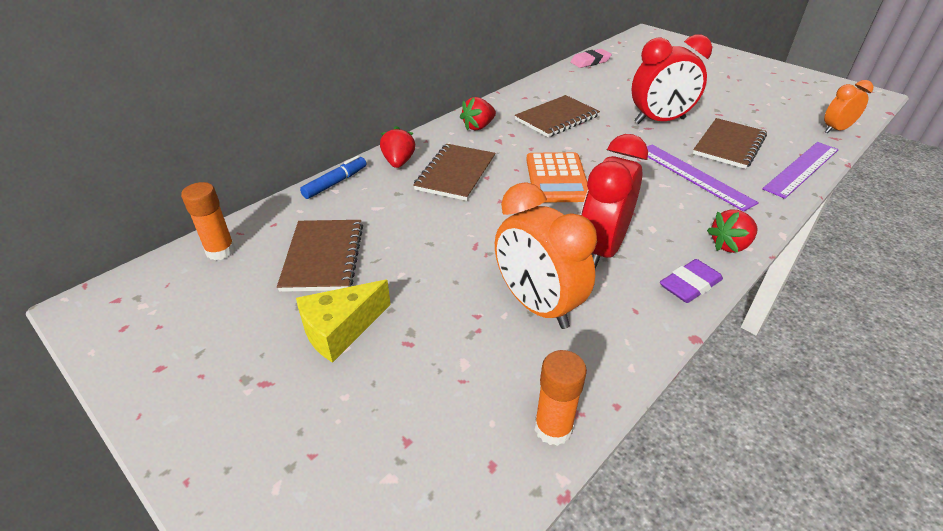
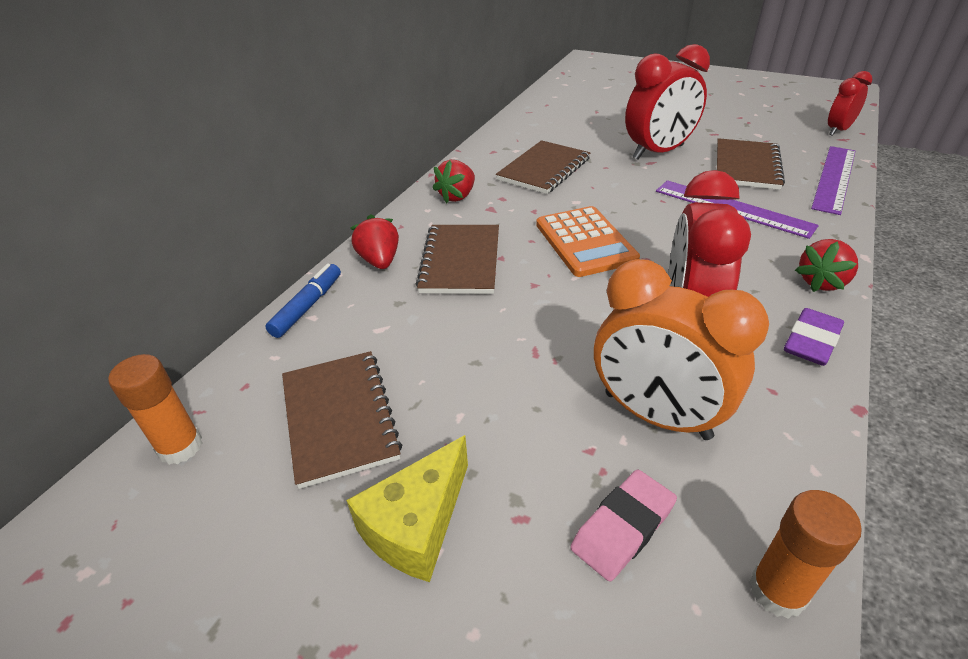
camera: 15 degrees left, 0 degrees up
pink eraser [570,49,612,68] -> pink eraser moved to [570,469,677,582]
orange clock [824,80,873,133] -> red clock [828,71,872,136]

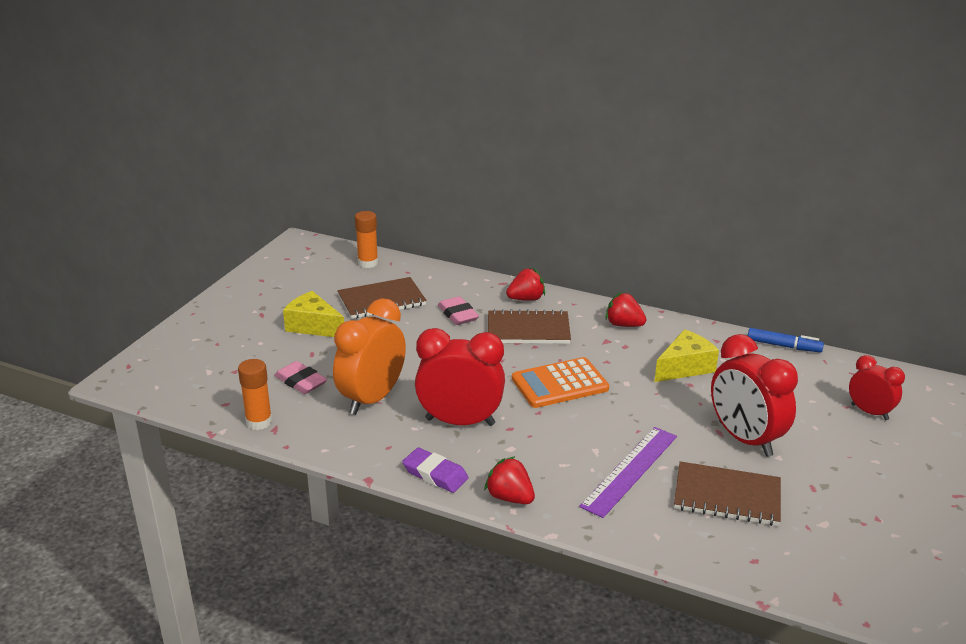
camera: 85 degrees right, 10 degrees down
blue marker [265,263,341,338] -> blue marker moved to [748,328,824,352]
brown notebook [496,140,590,194] -> yellow cheese [654,329,719,382]
purple ruler [811,146,855,215] -> none
red clock [828,71,872,136] -> red clock moved to [849,355,905,420]
none -> pink eraser [438,296,479,325]

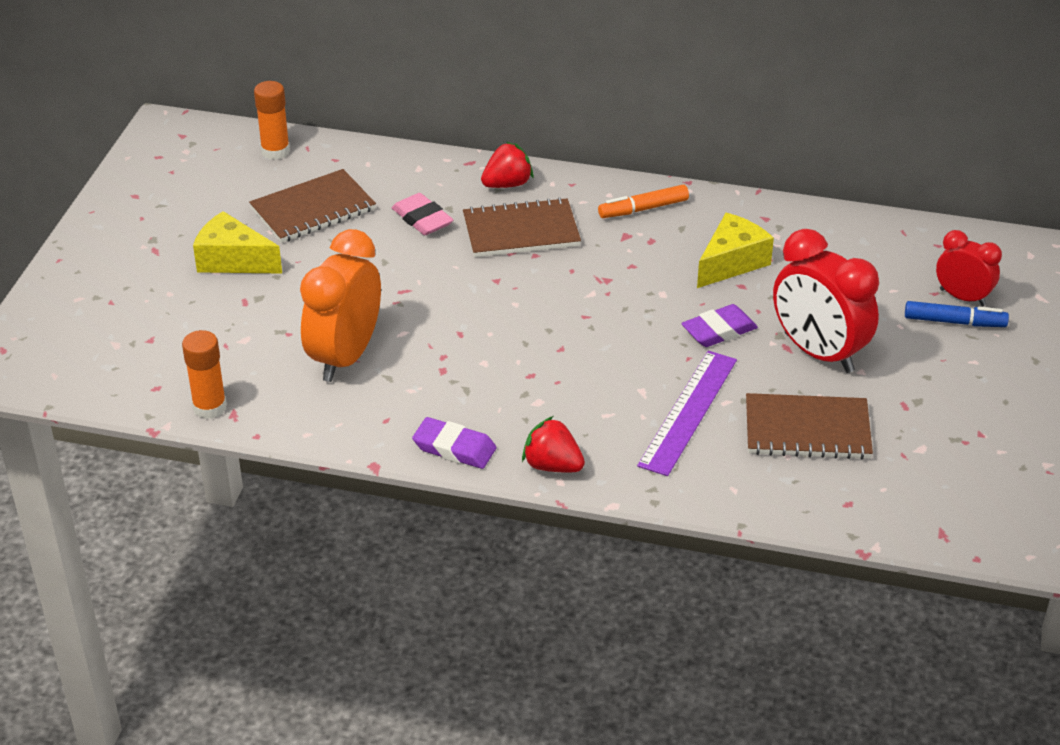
camera: 10 degrees left, 10 degrees up
pink eraser [274,361,327,394] -> none
red clock [415,328,505,426] -> none
orange calculator [512,357,609,408] -> none
red strawberry [606,292,646,327] -> orange marker [598,185,689,218]
blue marker [748,328,824,352] -> blue marker moved to [905,301,1009,327]
none -> purple eraser [681,304,758,347]

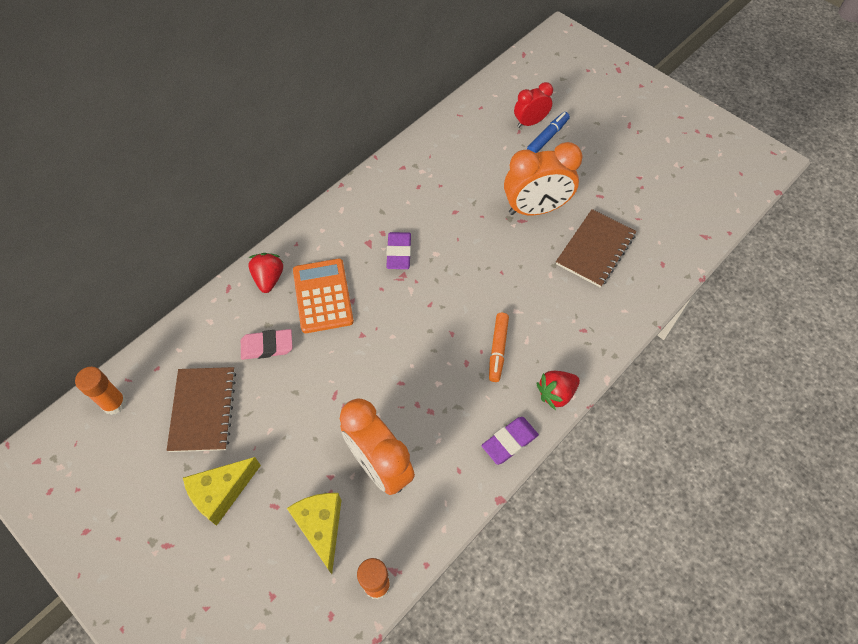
camera: 60 degrees left, 20 degrees up
brown notebook [463,197,581,257] -> orange calculator [293,259,354,333]
orange marker [598,185,689,218] -> orange marker moved to [489,313,509,382]
purple ruler [637,351,737,476] -> none
purple eraser [681,304,758,347] -> purple eraser moved to [386,232,411,269]
yellow cheese [697,213,774,288] -> yellow cheese moved to [287,493,342,574]
red clock [773,229,879,373] -> orange clock [504,142,583,215]

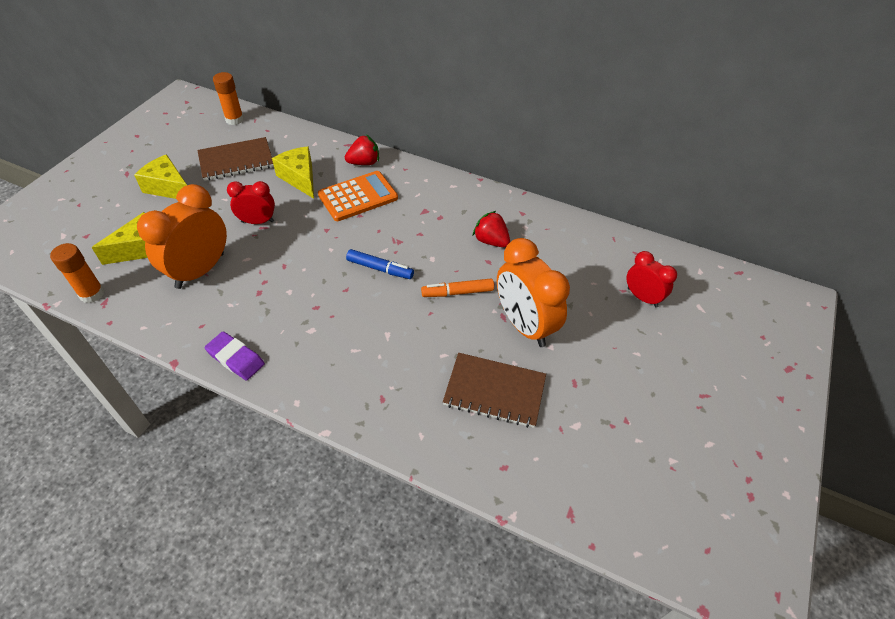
camera: 70 degrees right, 10 degrees down
pink eraser [241,329,293,360] -> yellow cheese [272,146,314,199]
purple eraser [386,232,411,269] -> none
orange marker [489,313,509,382] -> orange marker moved to [421,279,494,297]
blue marker [527,112,570,153] -> blue marker moved to [346,249,414,279]
red strawberry [537,371,580,410] -> red strawberry moved to [472,211,510,247]
none -> red clock [227,181,275,224]

